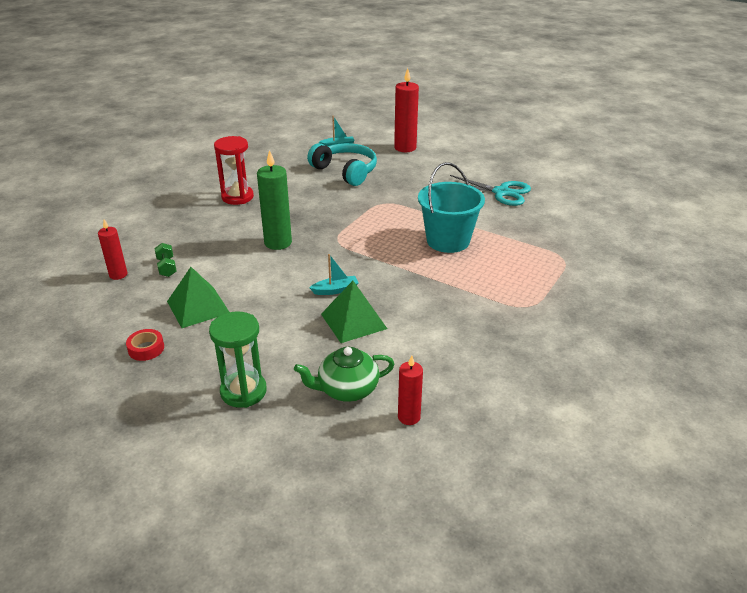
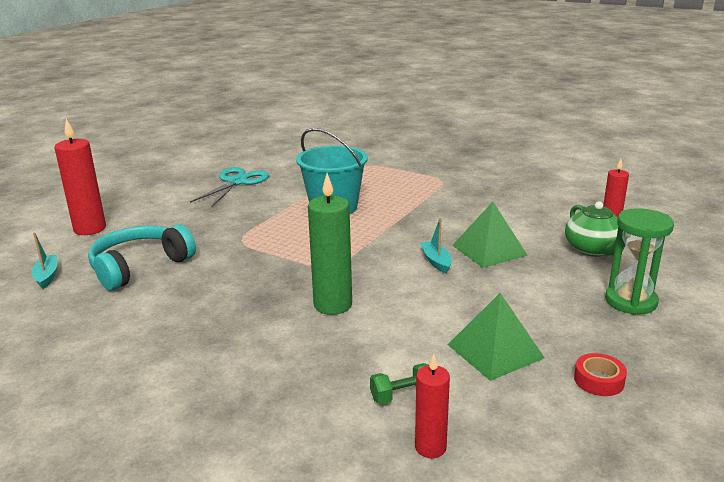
camera: 90 degrees left, 10 degrees down
red hourglass [214,136,254,205] -> none

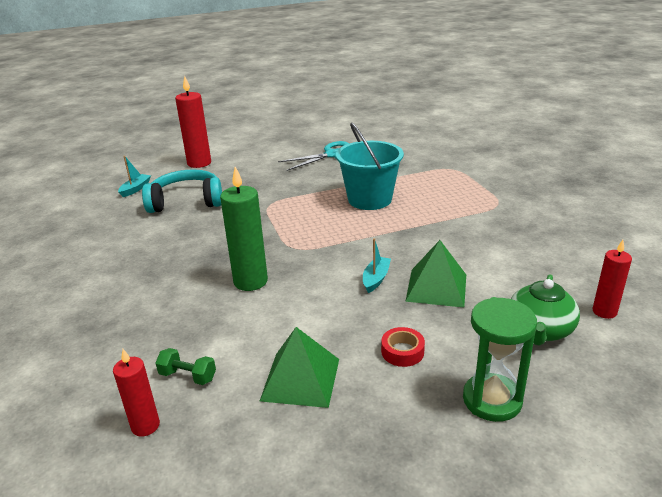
camera: 40 degrees right, 5 degrees up
red tape [574,353,627,396] -> red tape moved to [381,327,425,367]

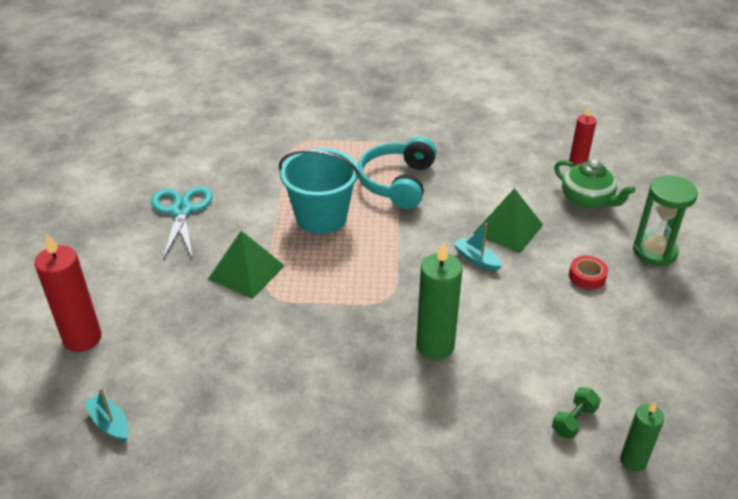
camera: 70 degrees left, 10 degrees up
red candle [113,349,160,437] -> green candle [620,401,664,472]
turquoise headphones [142,169,222,213] -> turquoise headphones moved to [358,137,437,209]
green pyramid [260,327,339,408] -> green pyramid moved to [208,231,285,299]

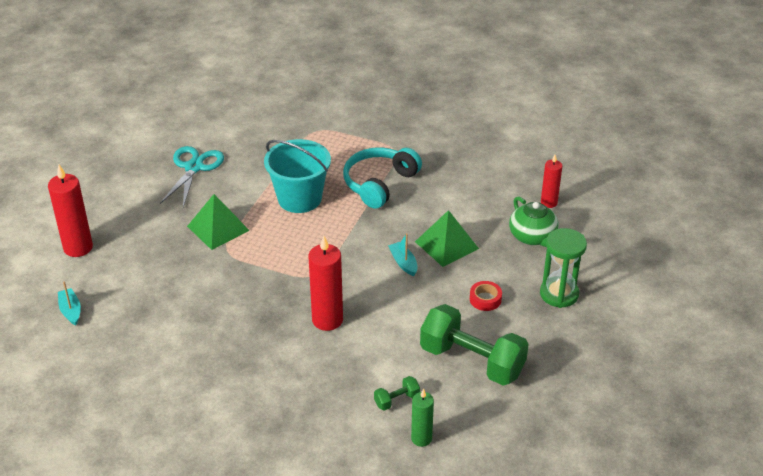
camera: 20 degrees right, 0 degrees up
green candle [416,241,462,360] -> red candle [308,236,343,331]
none -> green dumbbell [420,304,529,386]

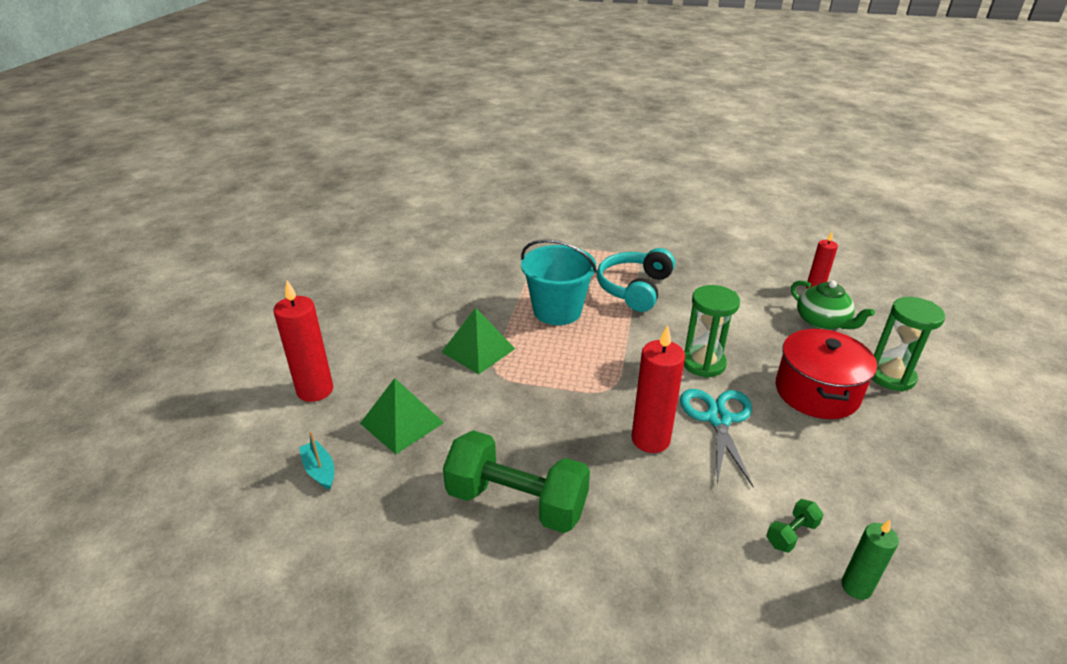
camera: 10 degrees left, 5 degrees down
turquoise scissors [160,146,224,207] -> turquoise scissors moved to [680,389,754,487]
turquoise boat [388,233,417,276] -> green hourglass [684,285,740,378]
green pyramid [415,210,479,267] -> green pyramid moved to [360,378,444,454]
green dumbbell [420,304,529,386] -> green dumbbell moved to [443,430,590,533]
red tape [470,281,502,311] -> red pot [776,329,877,419]

